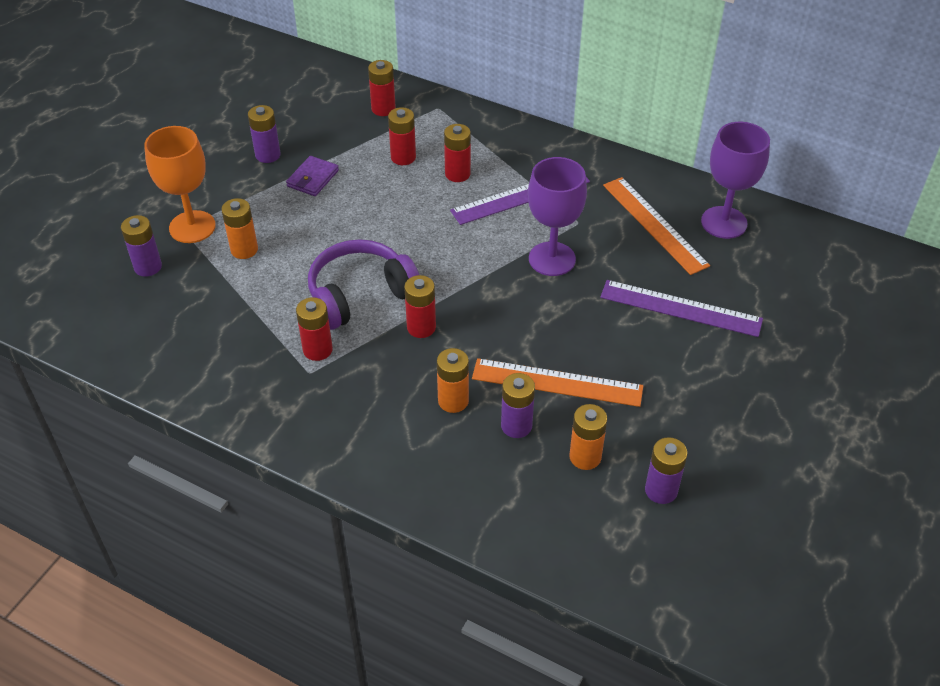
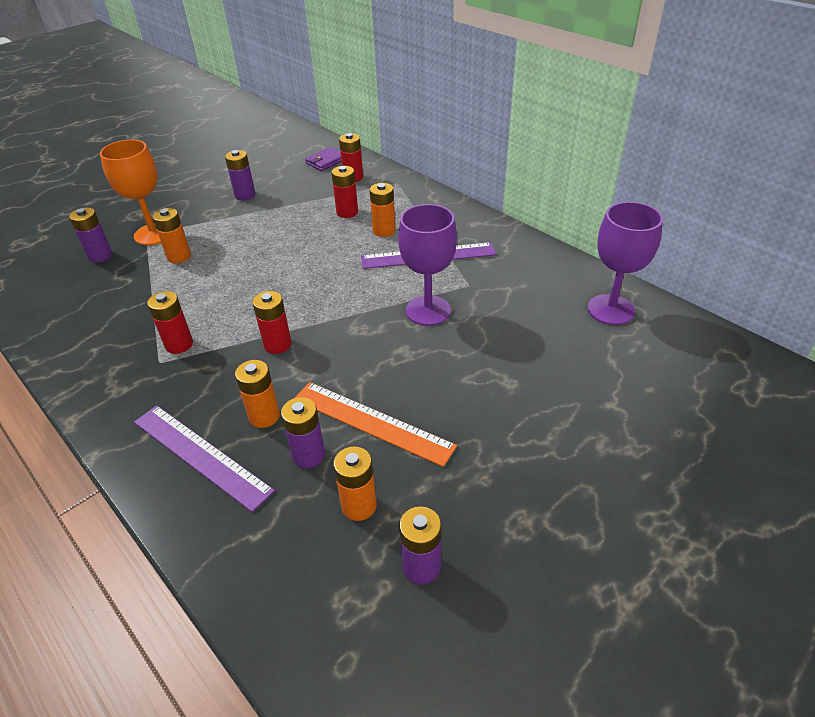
camera: 20 degrees right, 5 degrees down
purple wallet [286,156,339,196] -> purple wallet moved to [305,147,341,171]
purple headphones [308,239,419,330] -> none
red battery [444,124,471,182] -> orange battery [370,183,396,237]
purple ruler [600,280,763,337] -> purple ruler moved to [134,405,275,512]
orange ruler [603,177,710,275] -> none

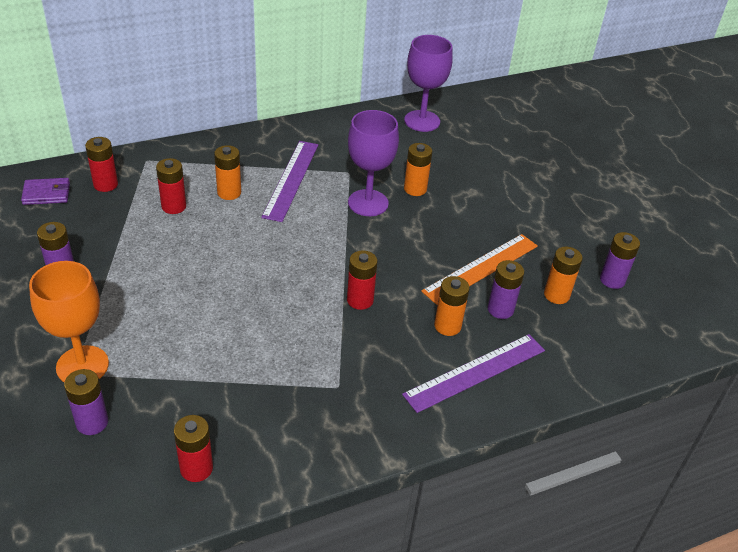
camera: 75 degrees left, 0 degrees up
red battery [147,291,193,354] -> red battery moved to [174,415,213,482]
orange battery [152,208,191,263] -> orange battery moved to [404,143,432,196]
purple wallet [305,147,341,171] -> purple wallet turned 75 degrees counterclockwise [21,178,70,205]

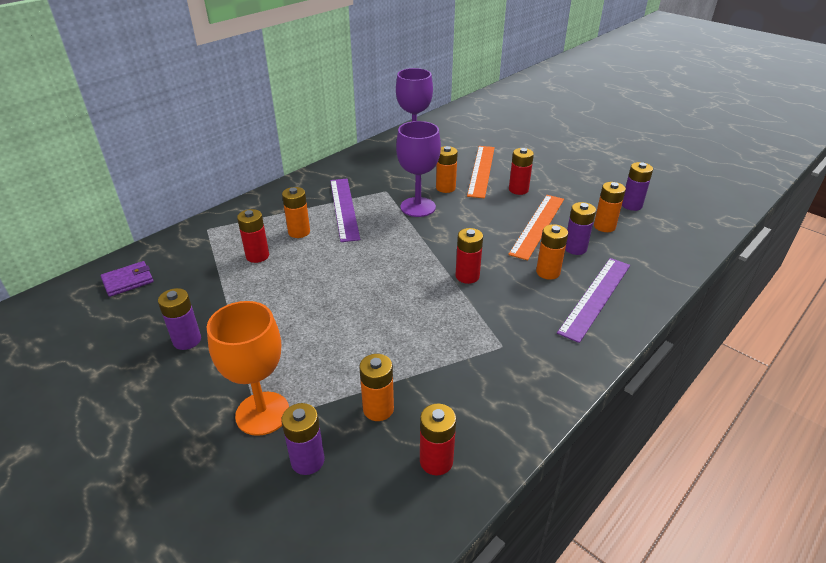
camera: 20 degrees left, 5 degrees down
red battery [85,137,118,192] -> red battery moved to [509,148,534,195]
none -> orange battery [359,354,394,421]
none -> orange ruler [467,146,495,198]

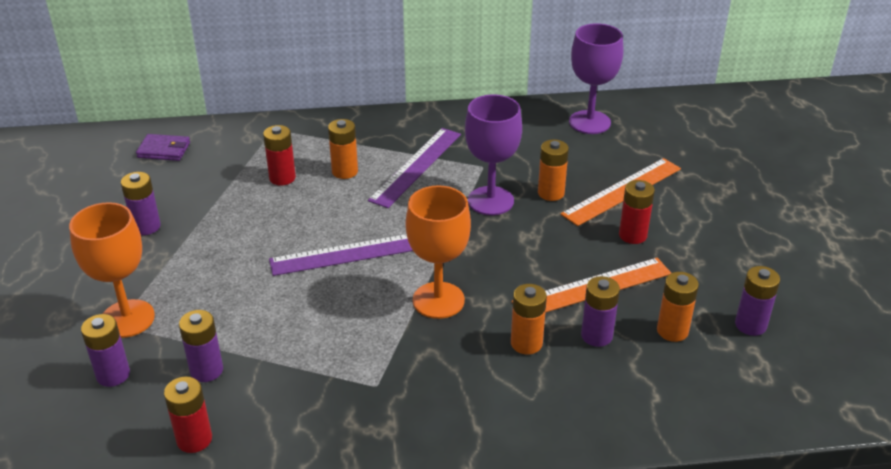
camera: 40 degrees right, 0 degrees up
orange battery [359,354,394,421] -> purple battery [179,310,223,382]
red battery [455,228,483,284] -> orange goblet [406,185,471,319]
purple ruler [557,258,630,343] -> purple ruler moved to [269,234,413,276]

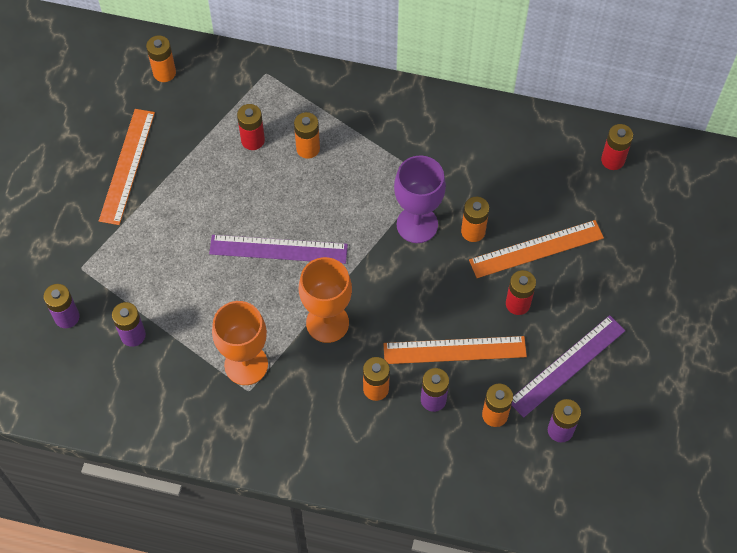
camera: 20 degrees right, 25 degrees up
orange goblet [69,202,155,338] -> orange goblet moved to [212,301,268,385]
purple battery [121,172,161,235] -> orange ruler [99,109,155,225]
purple wallet [136,134,190,161] -> orange battery [146,35,176,82]
red battery [164,377,212,453] -> red battery moved to [601,124,633,170]
purple ruler [368,128,461,208] -> purple ruler moved to [511,315,626,418]
purple goblet [569,23,623,134] -> none

